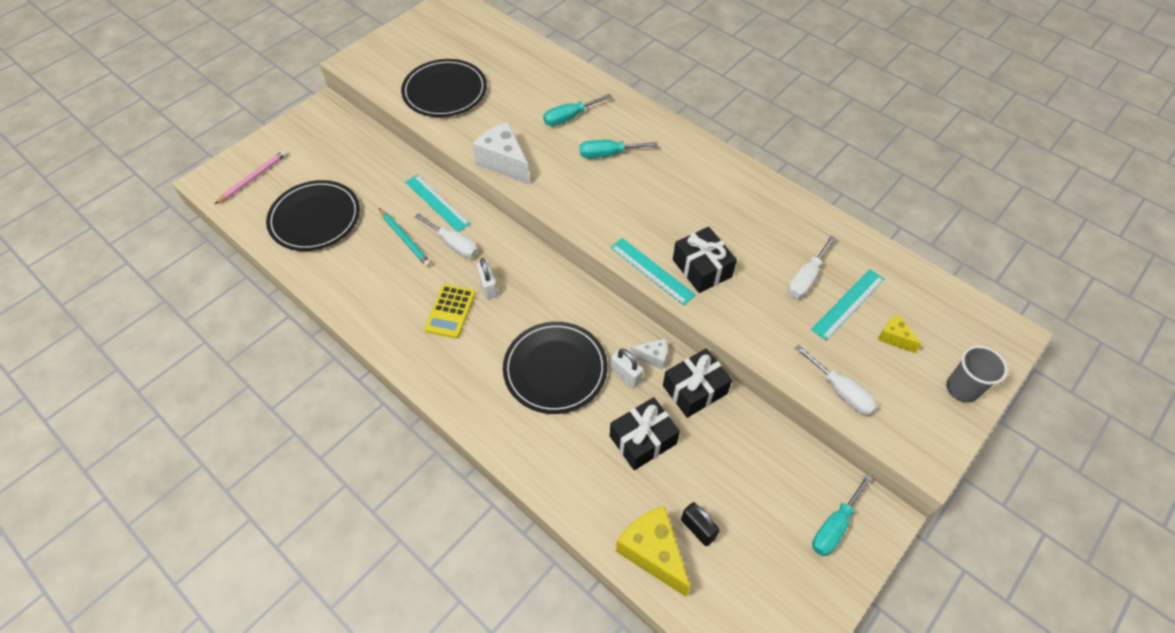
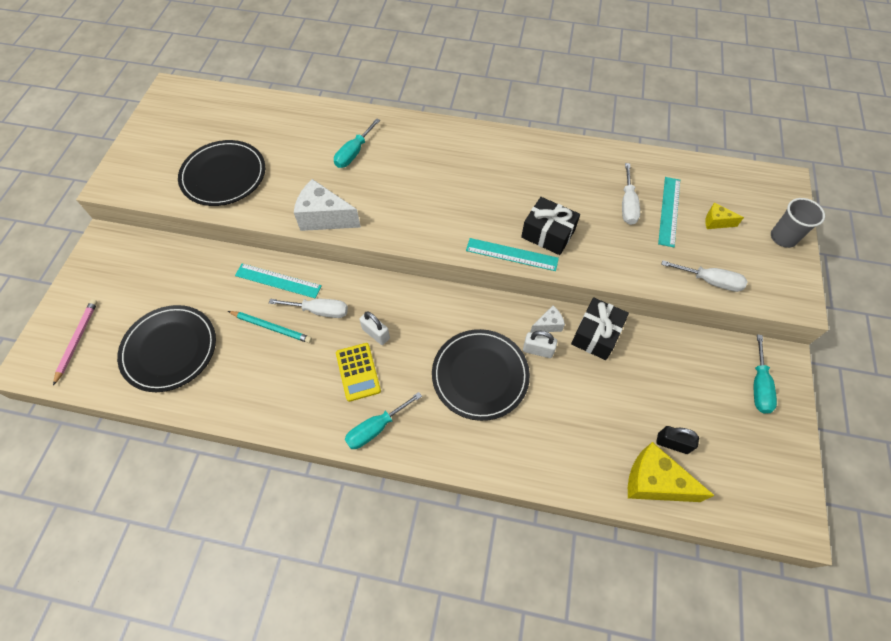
camera: 30 degrees left, 5 degrees up
turquoise screwdriver [580,140,658,158] -> turquoise screwdriver moved to [345,392,422,449]
black gift [610,397,680,470] -> none

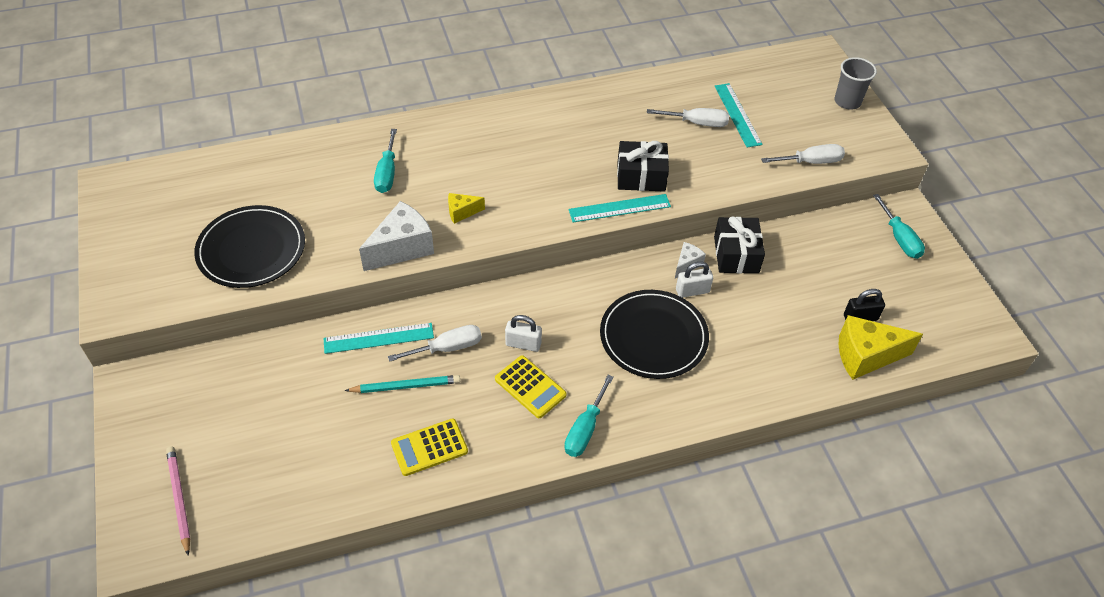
camera: 30 degrees left, 10 degrees down
black plate [117,305,216,392] -> none
white cheese [294,179,361,231] -> white cheese turned 150 degrees clockwise [359,201,434,271]
white screwdriver [622,163,640,225] -> white screwdriver turned 60 degrees counterclockwise [647,108,729,127]
yellow cheese [705,202,744,229] -> yellow cheese moved to [448,193,485,224]
none -> yellow calculator [391,418,468,476]

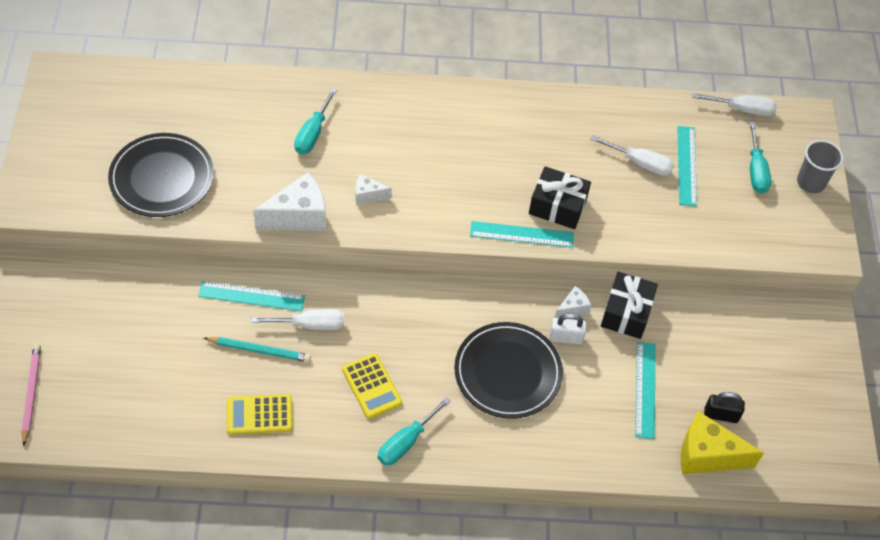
camera: 15 degrees right, 5 degrees up
yellow cheese [448,193,485,224] -> white cheese [355,174,392,205]
white padlock [505,315,542,352] -> none
white screwdriver [761,144,845,164] -> white screwdriver moved to [693,93,777,116]
turquoise screwdriver [873,194,925,259] -> turquoise screwdriver moved to [749,122,771,194]
none -> turquoise ruler [635,342,656,439]

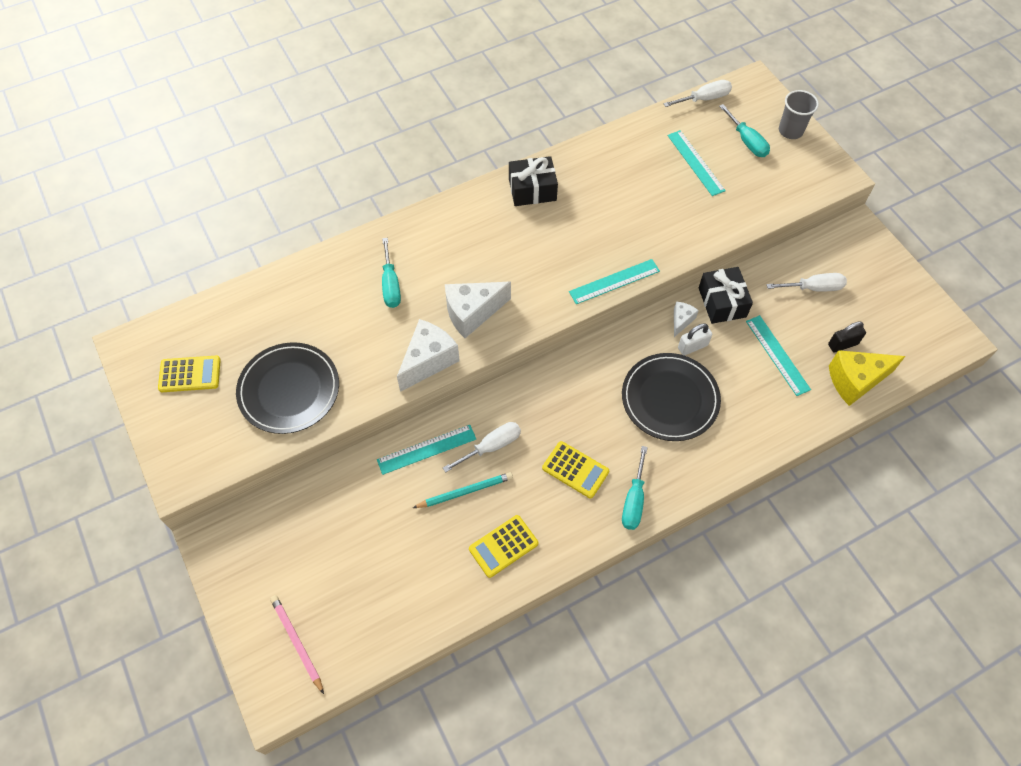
camera: 25 degrees left, 5 degrees up
white cheese [355,174,392,205] -> white cheese [445,282,511,338], size x1.93
black gift [529,166,591,229] -> black gift moved to [509,156,558,206]
white screwdriver [591,135,674,176] -> white screwdriver moved to [766,273,847,292]
none -> yellow calculator [158,355,221,392]

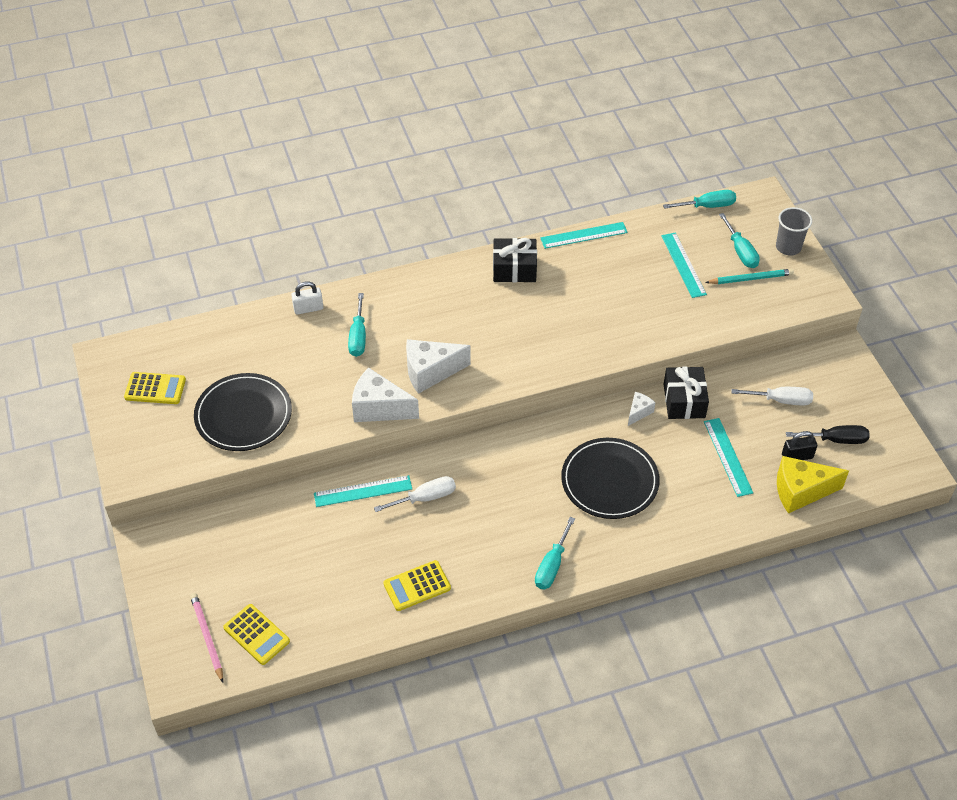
camera: 10 degrees right, 10 degrees down
white cheese [397,319,460,392] -> white cheese turned 120 degrees counterclockwise [352,368,419,422]
turquoise pencil [413,472,513,508] -> turquoise pencil moved to [705,269,794,284]
yellow calculator [542,441,609,498] -> yellow calculator moved to [223,604,290,665]
turquoise ruler [569,259,660,304] -> turquoise ruler moved to [540,222,628,249]
white screwdriver [663,80,732,107] -> turquoise screwdriver [663,190,736,209]
white padlock [678,324,712,356] -> white padlock moved to [291,281,323,315]
none -> black screwdriver [786,425,870,444]

